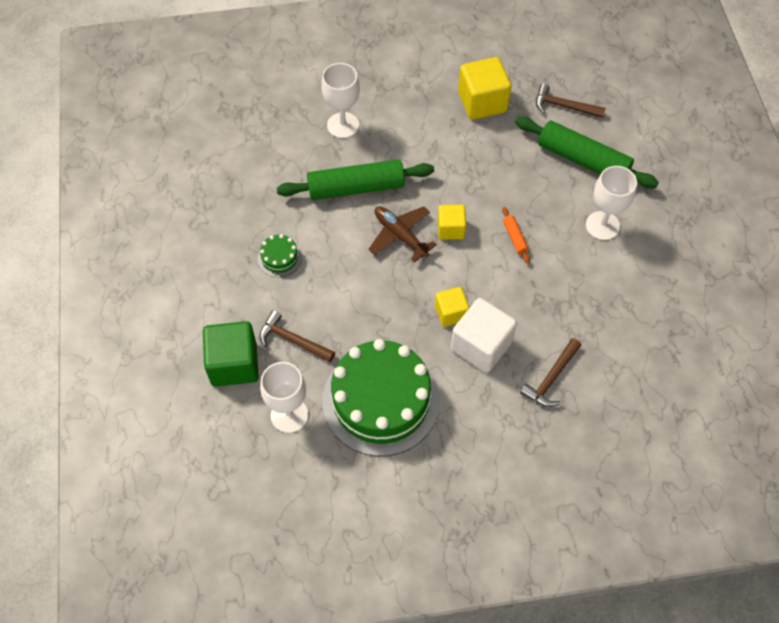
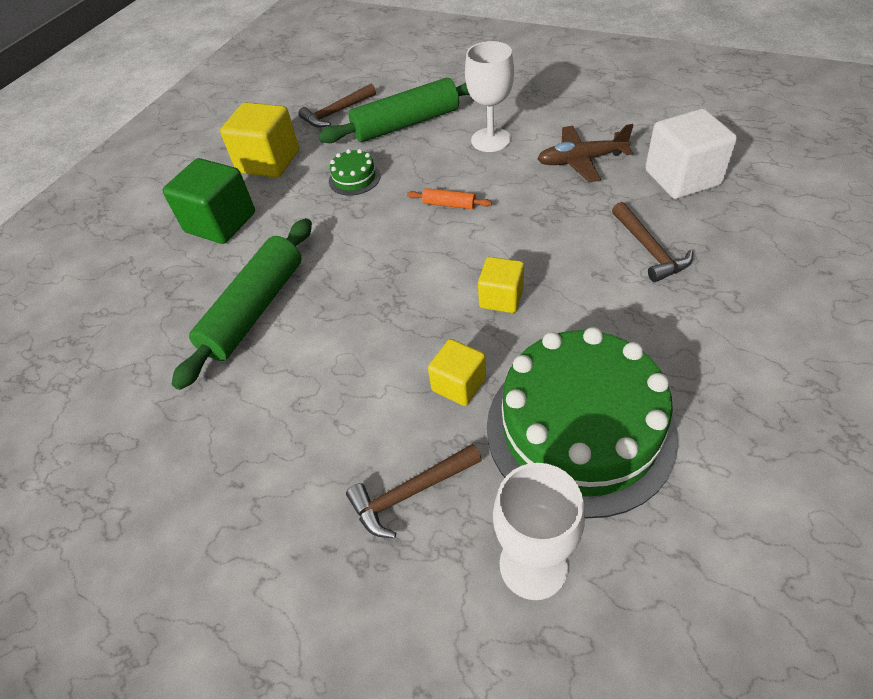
camera: 50 degrees left, 10 degrees down
green cube [203,321,259,387] -> green cube moved to [162,158,255,244]
green cake [258,234,302,277] -> green cake moved to [329,149,381,195]
white goblet [321,63,360,138] -> none
brown plane [369,206,437,263] -> brown plane moved to [538,124,633,182]
yellow cube [438,205,466,240] -> yellow cube moved to [428,339,486,406]
white cube [451,298,517,373] -> white cube moved to [645,109,737,199]

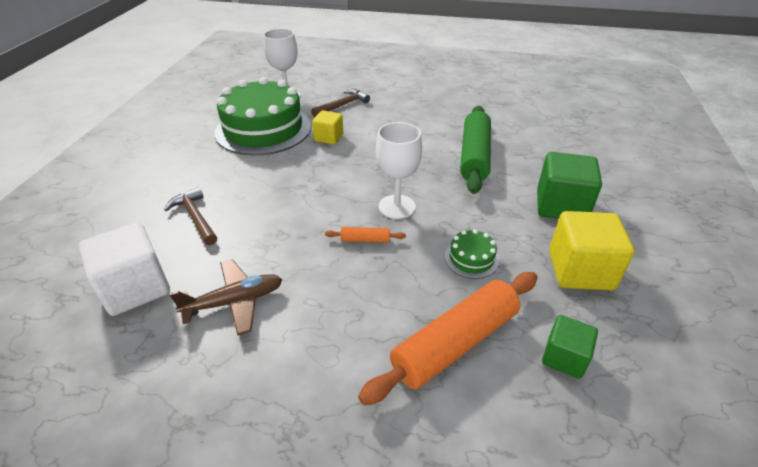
camera: 160 degrees right, 10 degrees down
brown hammer [298,84,376,128] -> green cube [542,315,598,378]
green rolling pin [318,78,470,143] -> orange rolling pin [358,272,538,405]
white goblet [465,41,514,152] -> white goblet moved to [376,122,422,219]
yellow cube [478,257,524,313] -> none

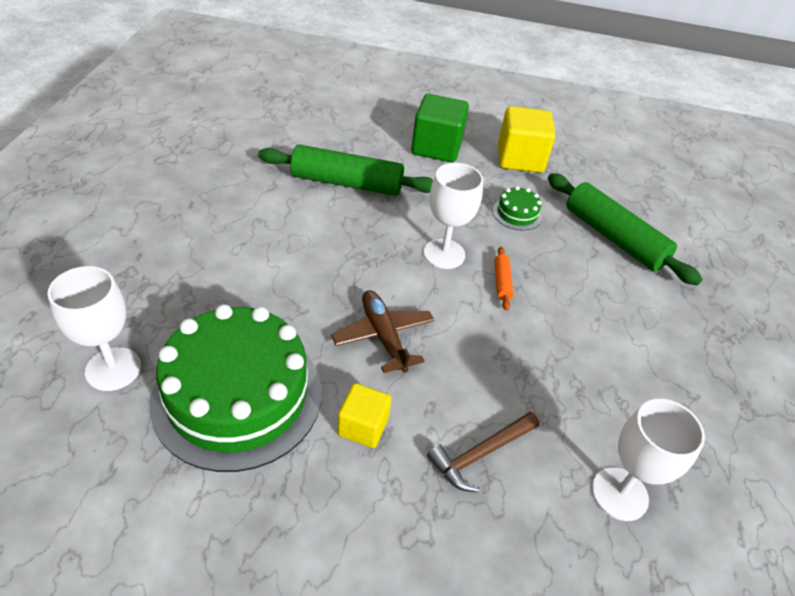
camera: 95 degrees left, 5 degrees up
white cube [79,222,170,316] -> white goblet [592,399,705,521]
brown plane [169,259,282,336] -> brown plane moved to [331,290,434,373]
brown hammer [311,89,370,117] -> none
yellow cube [312,110,343,145] -> yellow cube moved to [337,383,391,448]
orange rolling pin [358,272,538,405] -> green rolling pin [548,173,703,286]
green cube [542,315,598,378] -> none

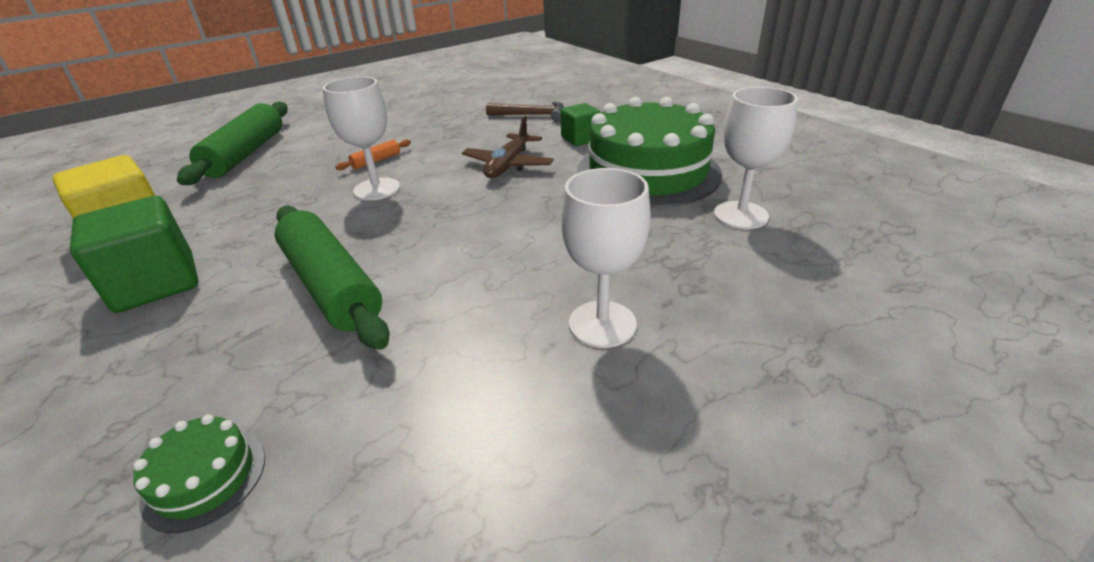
camera: 130 degrees left, 10 degrees down
yellow cube [337,383,391,448] -> green cube [560,103,601,146]
green cake [493,186,542,230] -> green cake moved to [133,414,265,533]
white goblet [592,399,705,521] -> white goblet moved to [561,168,651,348]

